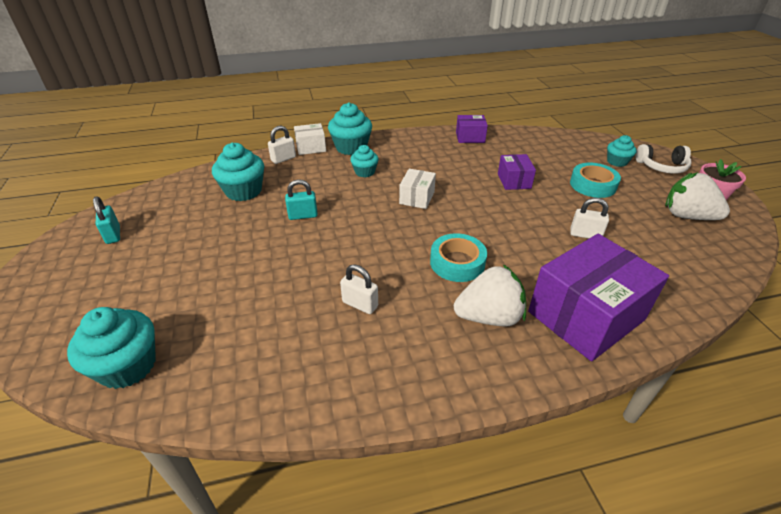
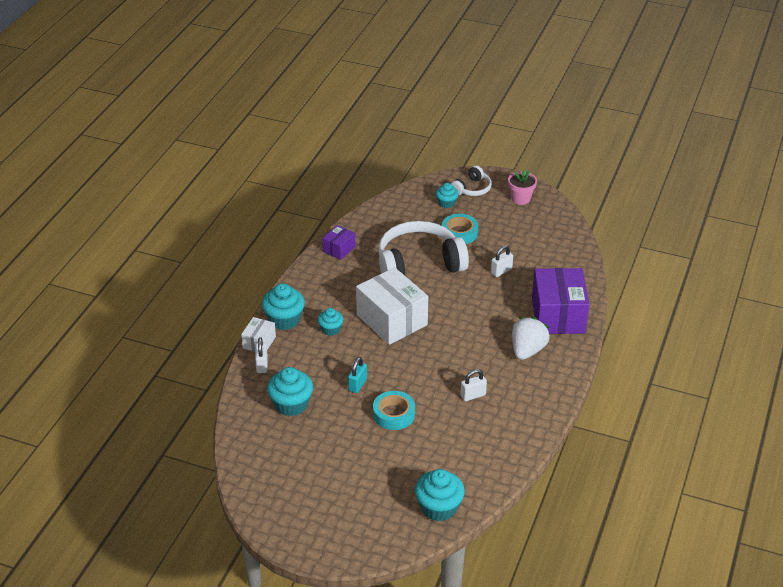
camera: 55 degrees left, 0 degrees up
turquoise padlock [93,196,120,244] -> none
white box [399,169,436,209] -> white box [356,267,428,345], size x2.04
turquoise tape [430,233,487,282] -> turquoise tape moved to [373,391,415,430]
purple box [498,154,536,190] -> white headphones [378,221,469,275]
white strawberry [665,172,730,220] -> none

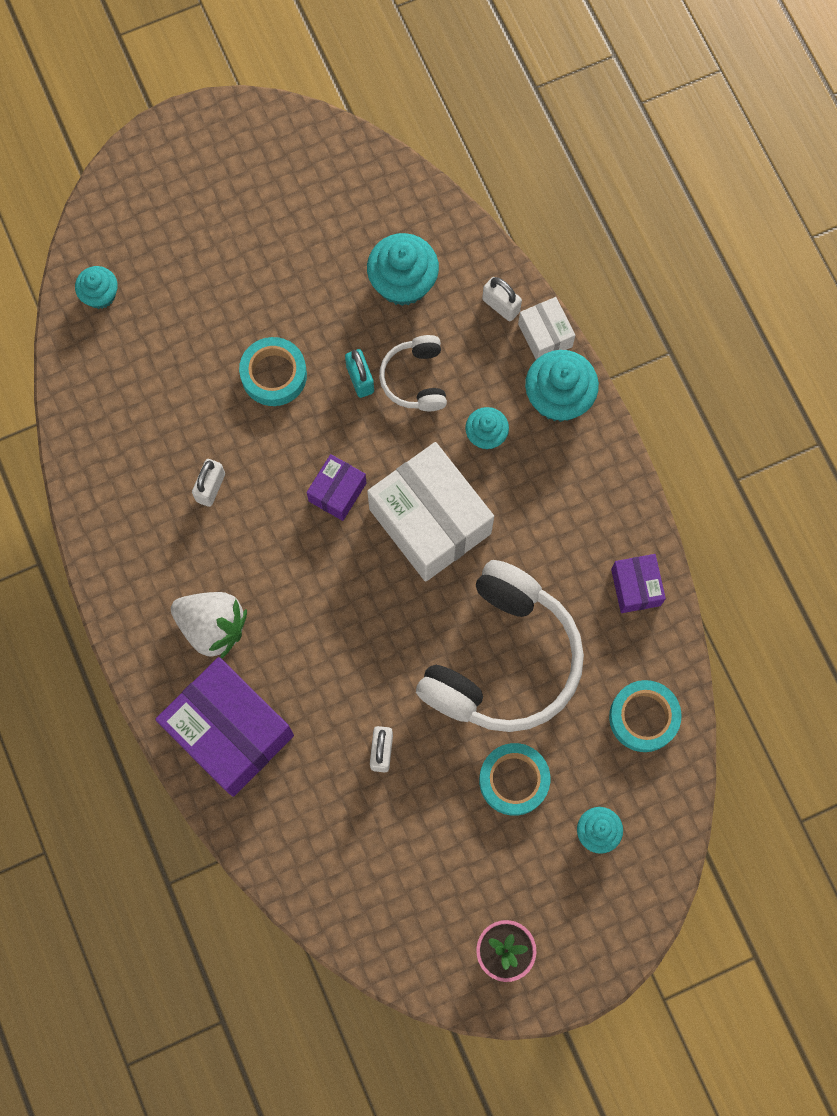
camera: 135 degrees right, 35 degrees up
white box [356,267,428,345] -> white box turned 45 degrees clockwise [367,442,494,582]
turquoise cupcake [415,469,465,521] -> turquoise cupcake [75,266,118,309], size x0.60
white headphones [451,165,492,196] -> white headphones moved to [379,335,447,411]
white strawberry [512,317,550,360] -> white strawberry turned 45 degrees counterclockwise [171,592,247,659]
none -> purple box [307,454,366,521]
none -> turquoise tape [609,680,682,752]

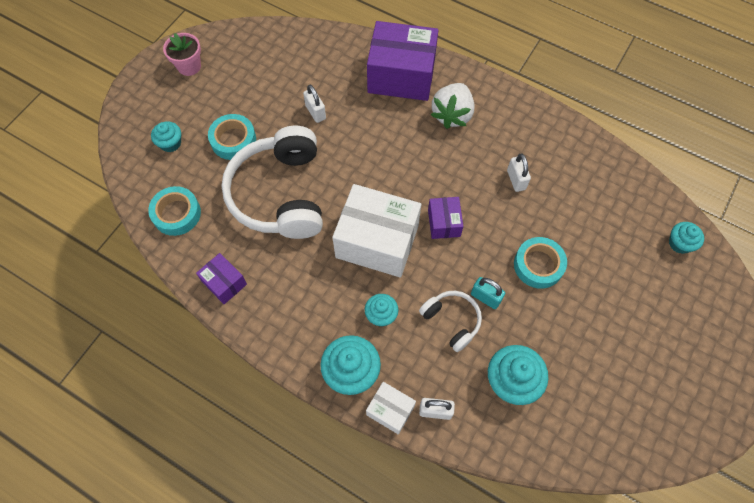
camera: 145 degrees right, 10 degrees down
white strawberry [171,592,247,659] -> white strawberry turned 60 degrees counterclockwise [431,83,475,129]

